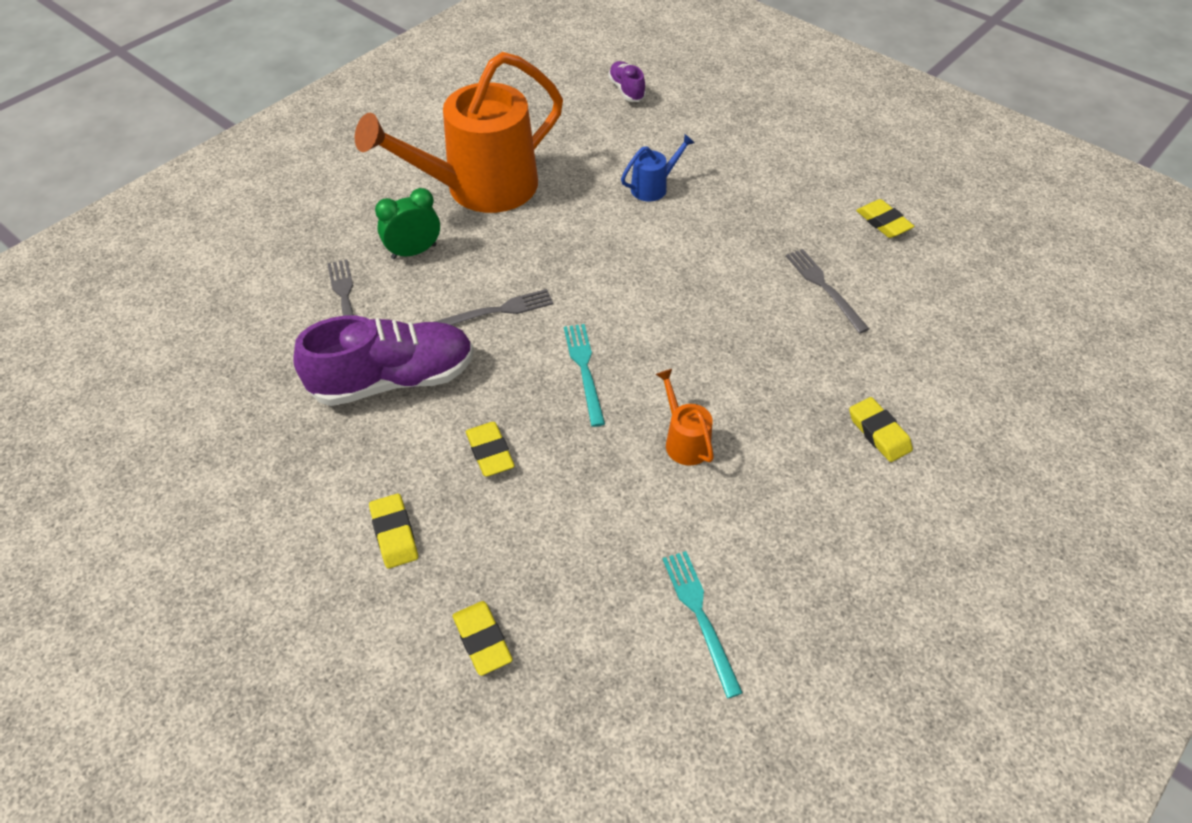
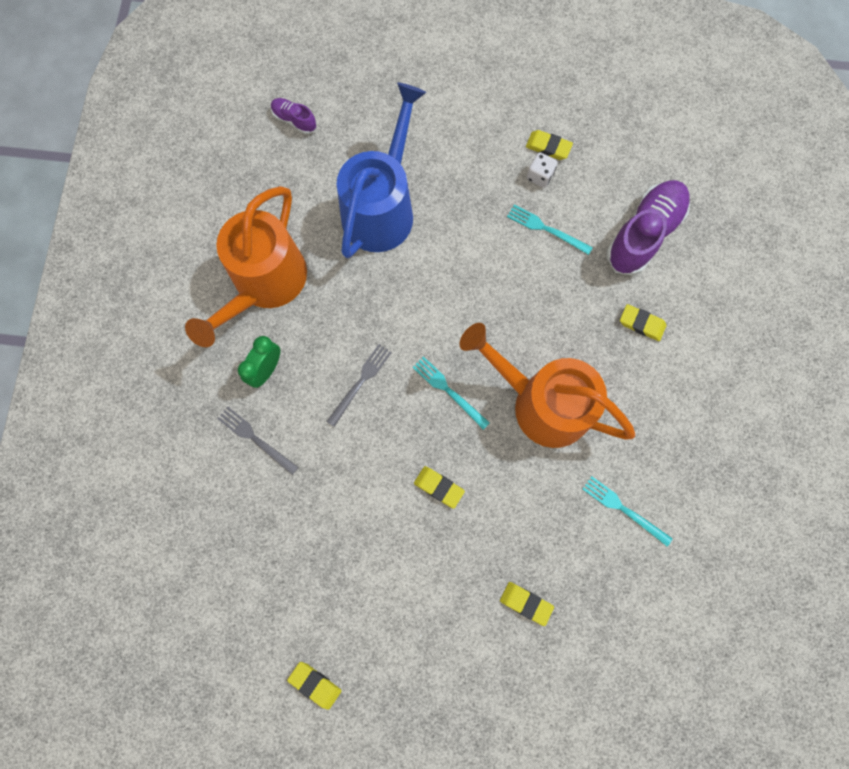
camera: 35 degrees left, 25 degrees up
purple shoe [293,316,474,406] -> purple shoe moved to [606,180,690,275]
yellow eraser [369,494,418,569] -> yellow eraser moved to [287,662,342,710]
blue watering can [621,134,695,201] -> blue watering can [337,82,427,258], size x2.49
orange watering can [656,369,714,466] -> orange watering can [460,323,636,448], size x2.49
grey fork [786,249,869,334] -> turquoise fork [507,205,593,255]
none -> white dice [527,152,558,188]

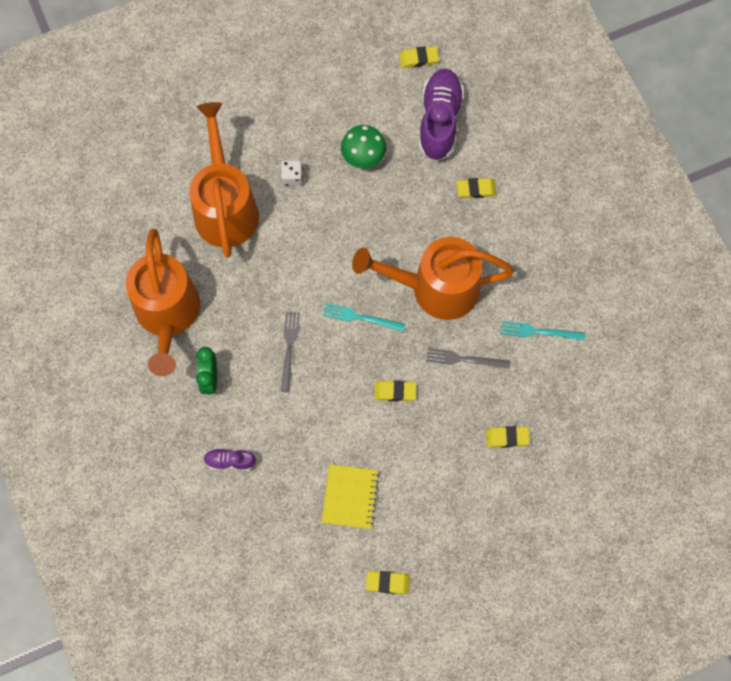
camera: 30 degrees left, 5 degrees down
grey fork [217,407,299,475] -> grey fork moved to [426,348,510,369]
purple shoe [271,98,317,134] -> purple shoe moved to [203,448,256,471]
blue watering can [337,82,427,258] -> orange watering can [189,102,259,258]
turquoise fork [507,205,593,255] -> green mushroom [341,125,386,168]
yellow eraser [526,130,573,160] -> yellow eraser moved to [399,46,439,68]
white dice [527,152,558,188] -> white dice moved to [281,160,303,186]
none -> yellow notebook [321,464,379,529]

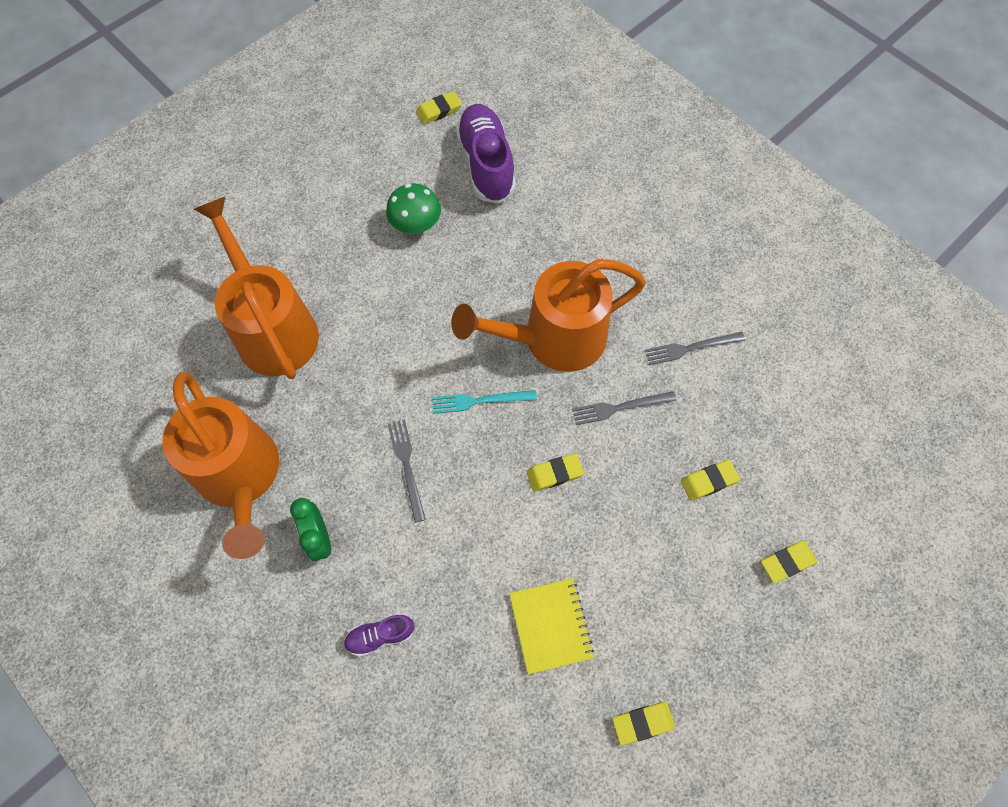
camera: 20 degrees left, 5 degrees down
white dice [281,160,303,186] -> none
yellow eraser [456,178,497,198] -> yellow eraser moved to [761,540,817,583]
turquoise fork [501,321,585,341] -> grey fork [644,332,745,365]

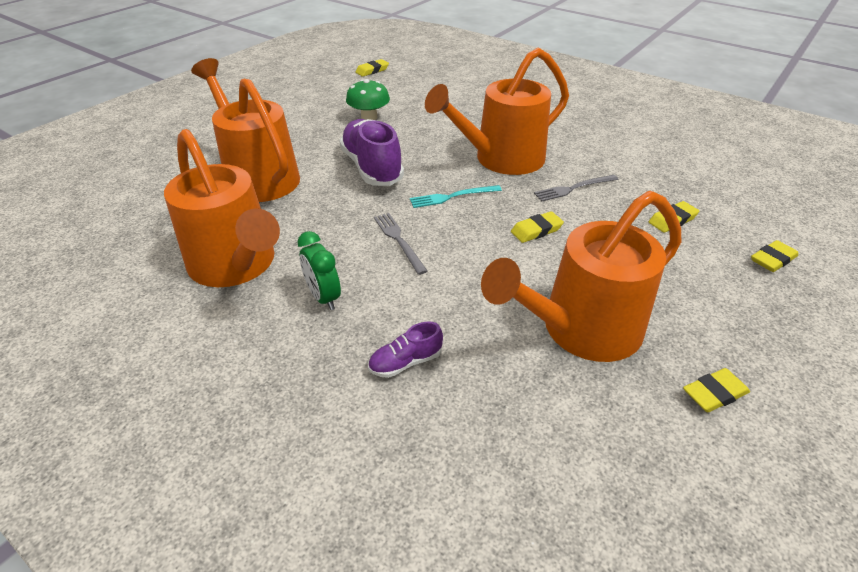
camera: 10 degrees left, 25 degrees down
purple shoe [456,104,516,204] -> purple shoe moved to [339,119,404,186]
yellow notebook [509,578,594,674] -> orange watering can [481,191,681,362]
grey fork [644,332,745,365] -> none

